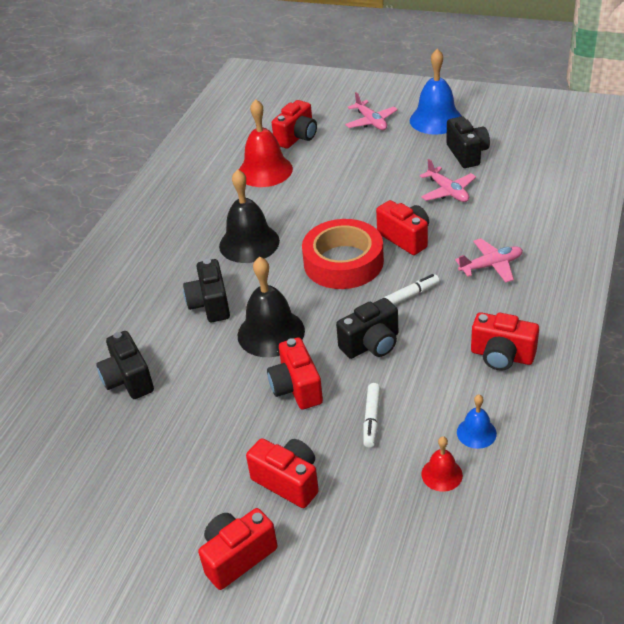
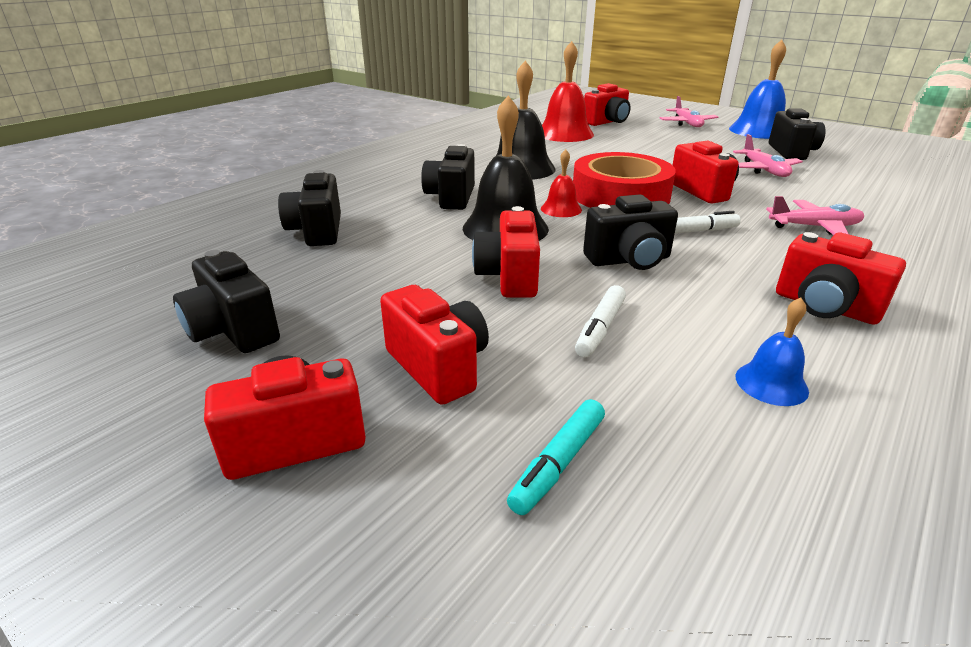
camera: 15 degrees right, 10 degrees down
red bell [422,436,463,492] -> red bell moved to [541,149,582,217]
none -> black camera [173,250,280,353]
none -> turquoise marker [507,399,605,515]

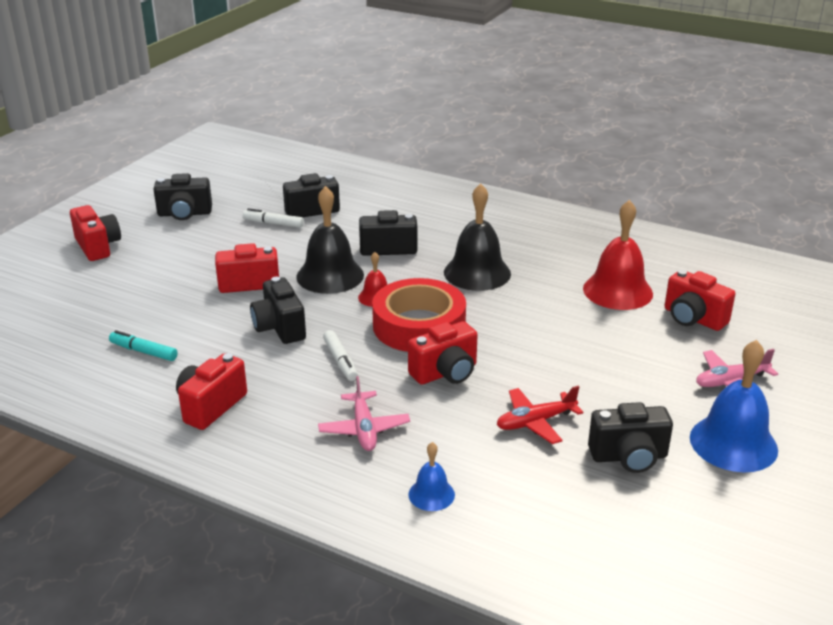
camera: 80 degrees right, 0 degrees up
black camera [173,250,280,353] -> black camera turned 135 degrees counterclockwise [153,173,212,220]
red camera [380,285,489,405] -> none
turquoise marker [507,399,605,515] -> turquoise marker moved to [109,330,178,361]
white marker [575,285,626,358] -> white marker moved to [243,208,304,228]
pink plane [733,134,803,177] -> red plane [497,386,583,444]
blue bell [736,297,809,406] -> blue bell moved to [408,442,455,511]

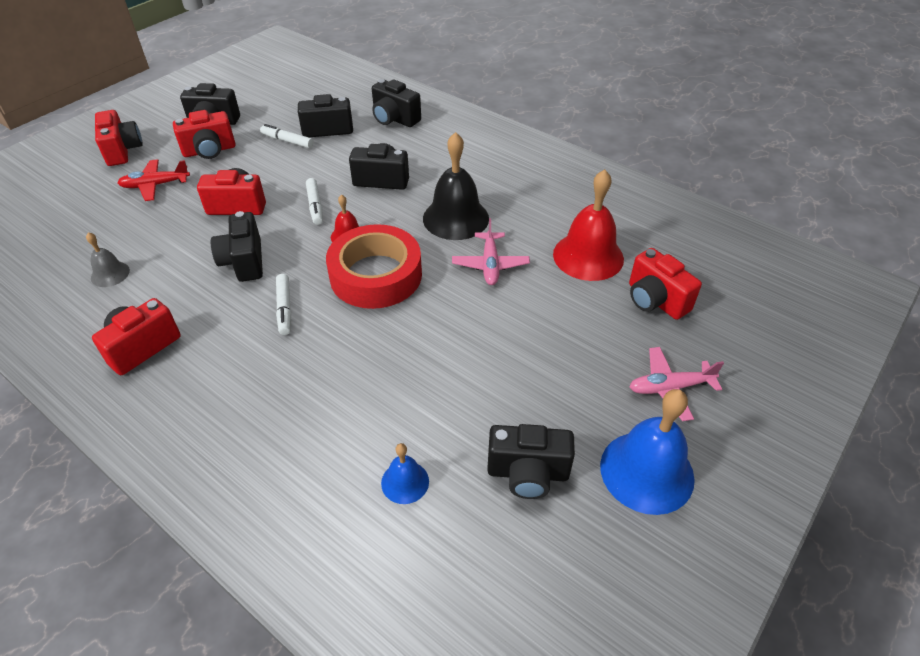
camera: 10 degrees right, 15 degrees up
turquoise marker [109,330,178,361] -> grey bell [86,232,130,287]
black bell [296,186,364,294] -> white marker [306,178,323,225]
pink plane [318,376,410,451] -> pink plane moved to [452,218,530,285]
red camera [408,321,478,385] -> red camera moved to [173,110,236,159]
blue bell [408,442,455,511] -> blue bell moved to [381,443,429,504]
red plane [497,386,583,444] -> red plane moved to [118,159,190,201]
none -> black camera [372,79,421,127]

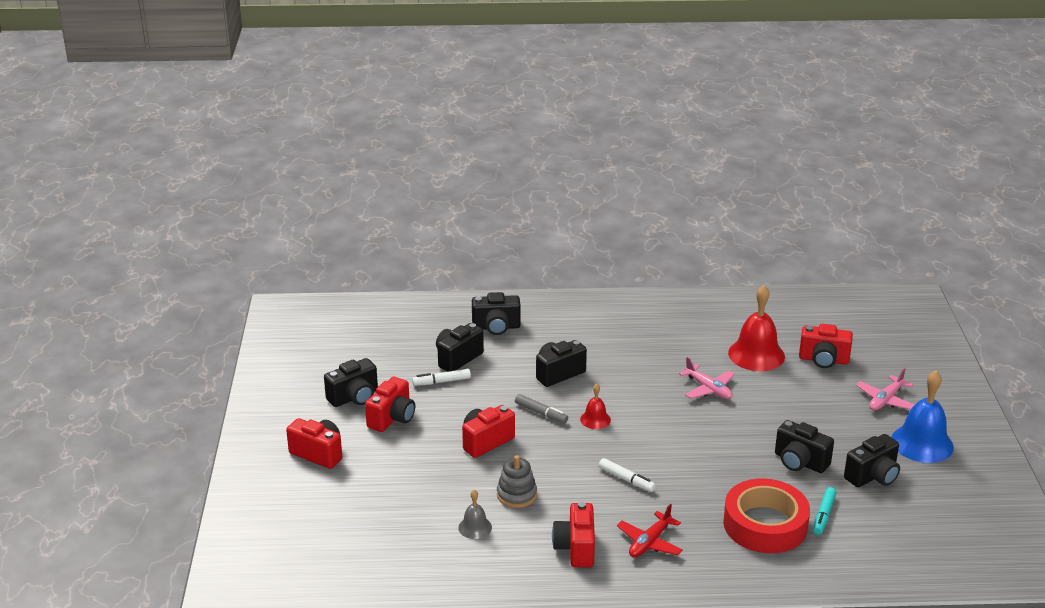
camera: 40 degrees left, 15 degrees down
red plane [118,159,190,201] -> red plane moved to [617,503,683,557]
black camera [211,211,263,282] -> black camera moved to [775,420,834,473]
white marker [306,178,323,225] -> grey marker [515,394,568,423]
red tape [326,224,422,309] -> red tape moved to [723,479,810,553]
blue bell [381,443,429,504] -> turquoise marker [813,487,836,535]
black bell [423,132,489,240] -> none
none -> grey stacking toy [497,455,537,508]

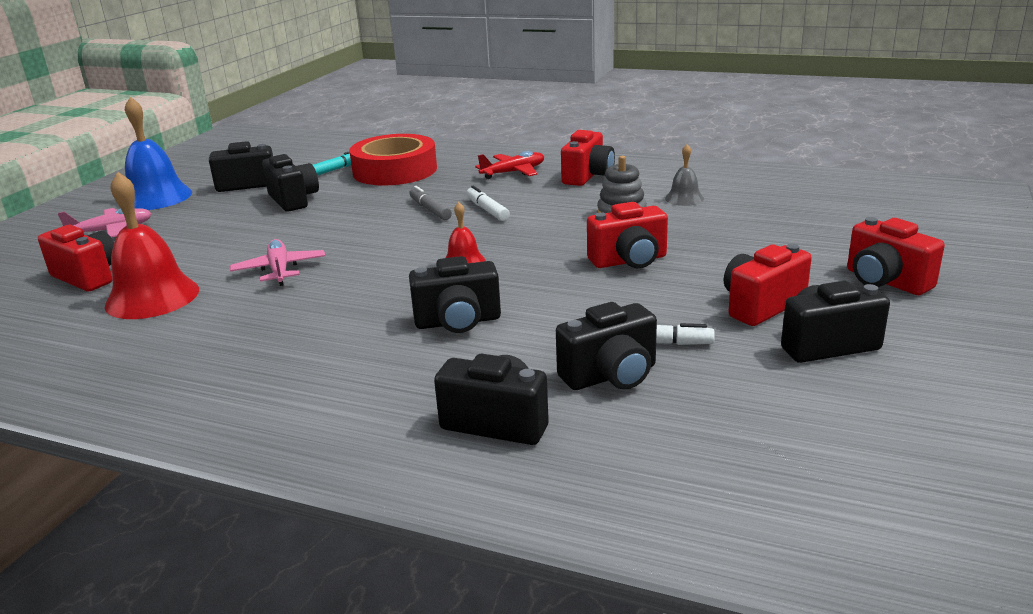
camera: 155 degrees left, 5 degrees down
grey marker [515,394,568,423] -> grey marker moved to [410,186,452,220]

